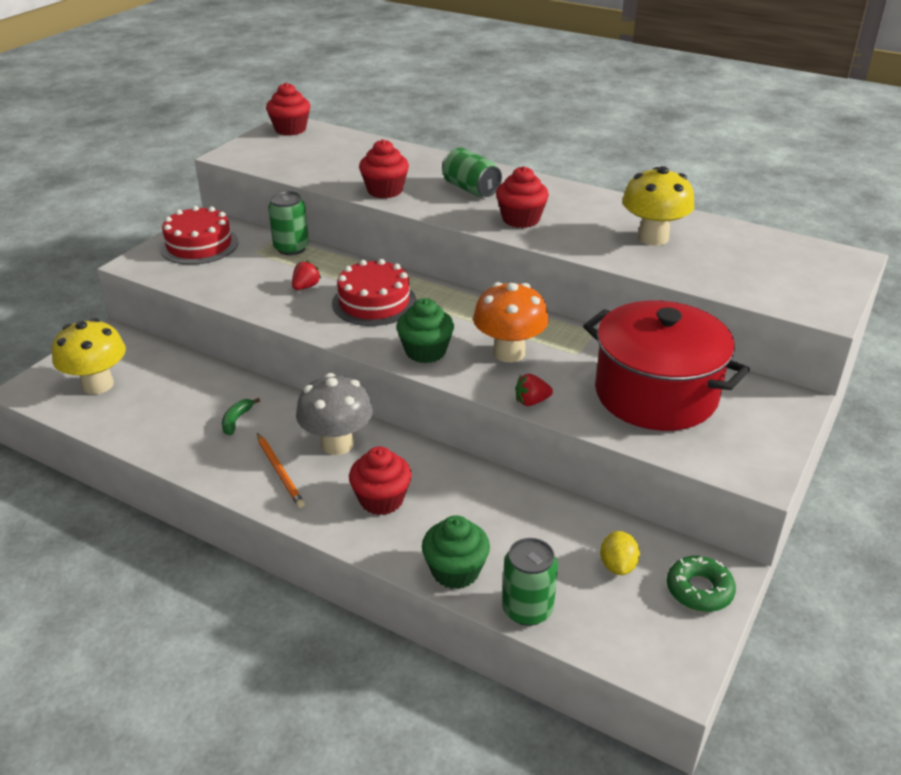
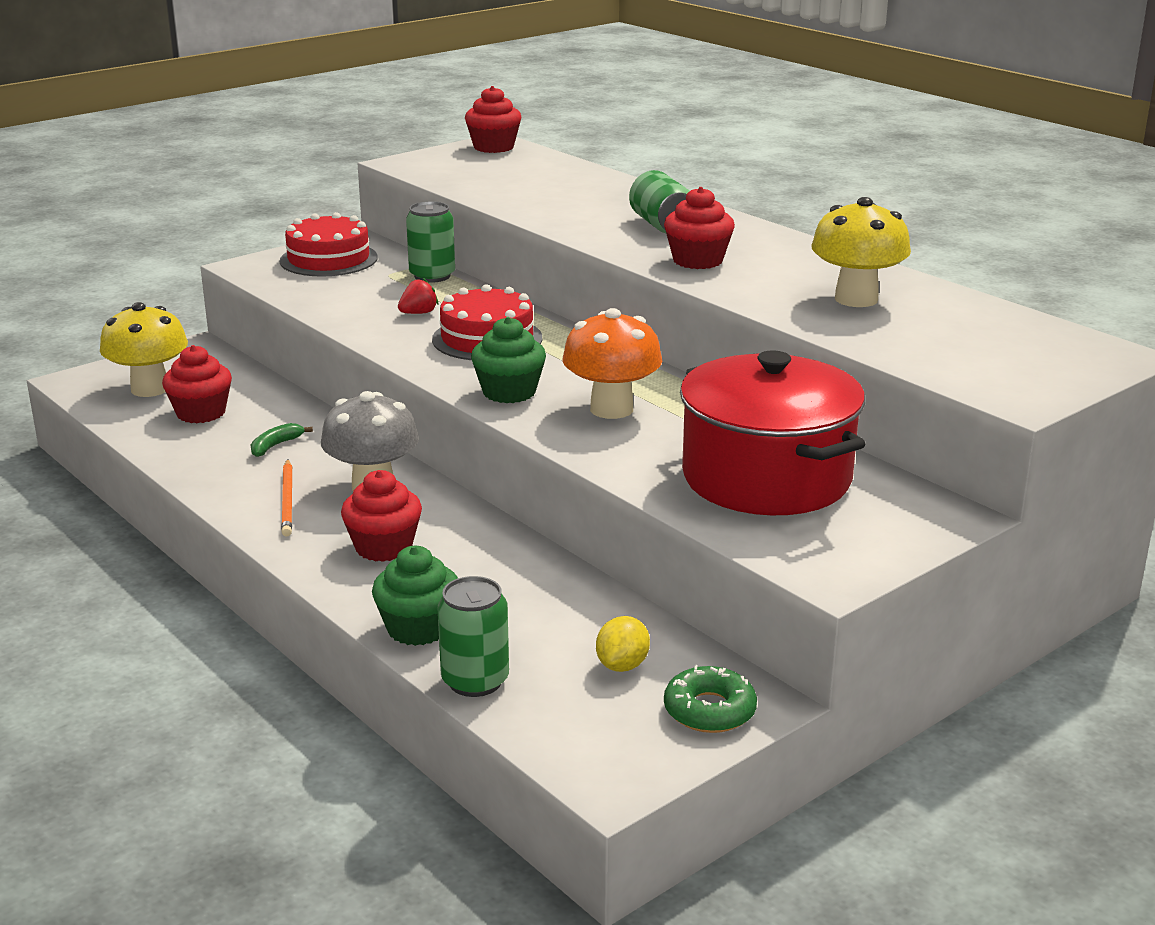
camera: 20 degrees right, 10 degrees down
red cupcake [359,139,409,198] -> red cupcake moved to [162,345,232,423]
red strawberry [515,374,553,406] -> none

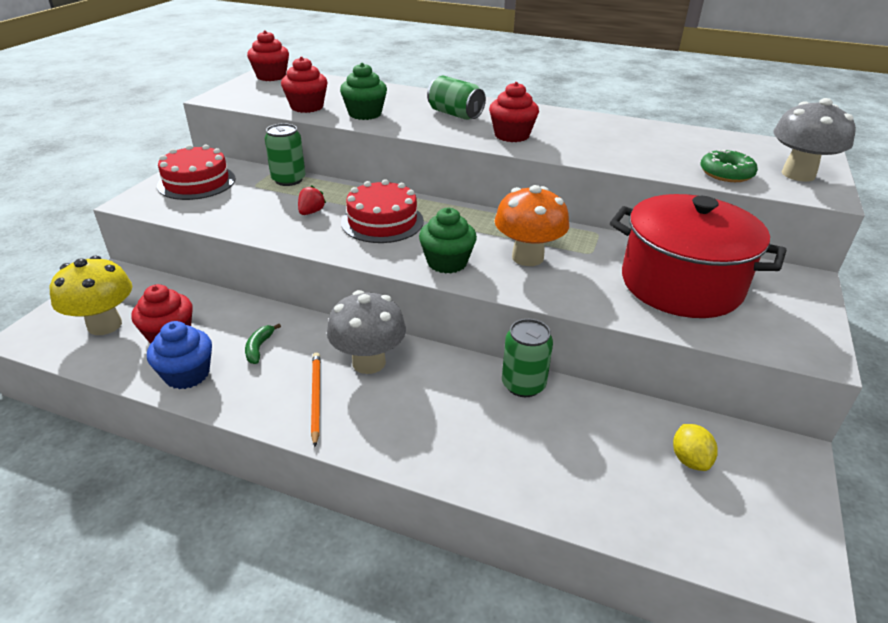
camera: 30 degrees left, 10 degrees up
orange pencil [281,460,293,537] -> orange pencil turned 150 degrees counterclockwise [311,352,320,447]
red cupcake [341,470,422,562] -> red cupcake moved to [281,56,328,113]
green cupcake [372,546,458,646] -> green cupcake moved to [340,63,387,120]
green can [438,576,509,697] -> green can moved to [502,319,553,397]
green donut [664,665,757,733] -> green donut moved to [700,149,758,182]
yellow mushroom [811,197,911,307] -> none
none -> blue cupcake [147,321,212,389]
none -> grey mushroom [773,98,856,182]

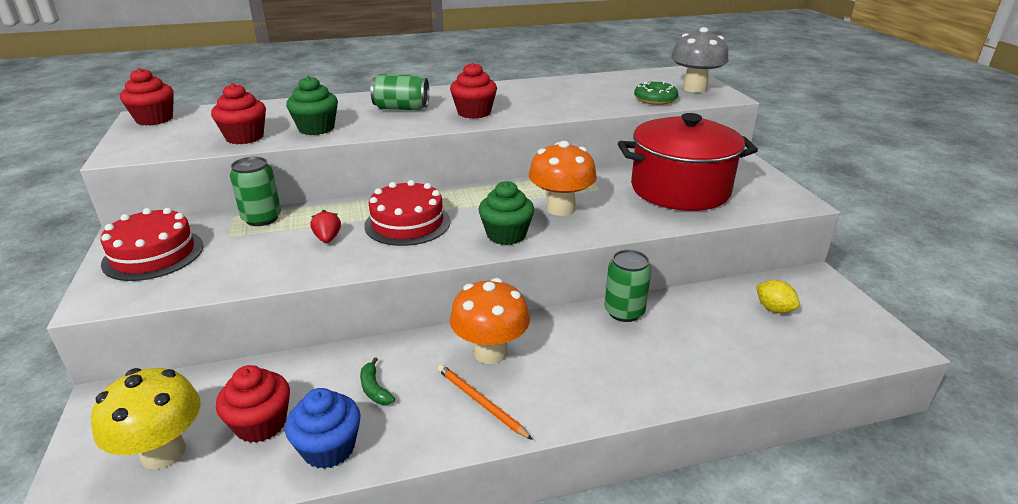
camera: 35 degrees left, 5 degrees down
grey mushroom [327,290,406,374] -> orange mushroom [450,278,530,364]

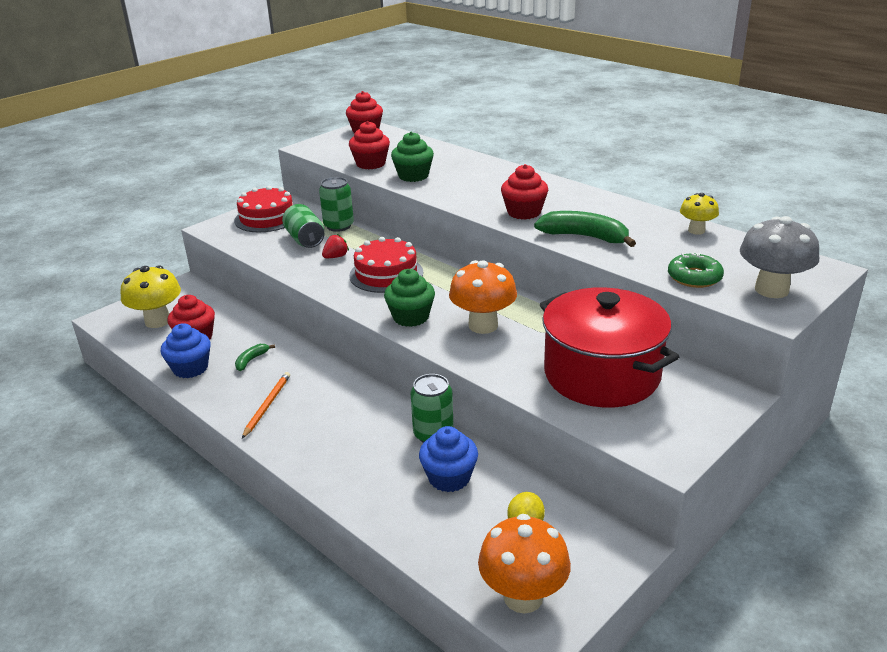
camera: 60 degrees right, 0 degrees up
green can [371,74,429,110] -> green can moved to [282,204,325,248]
orange mushroom [450,278,530,364] -> orange mushroom moved to [478,514,571,613]
none -> blue cupcake [419,426,478,492]
none -> green banana [534,211,636,247]
none -> yellow mushroom [680,193,719,235]

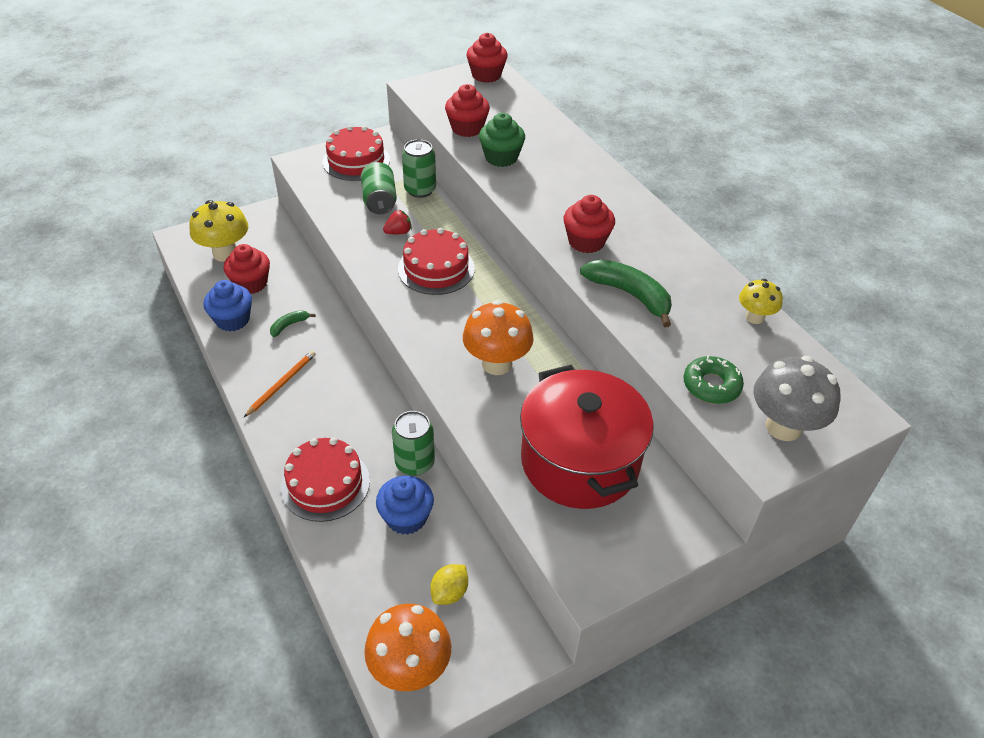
camera: 15 degrees right, 15 degrees up
green cupcake [384,269,435,327] -> none
none -> red cake [281,437,370,522]

